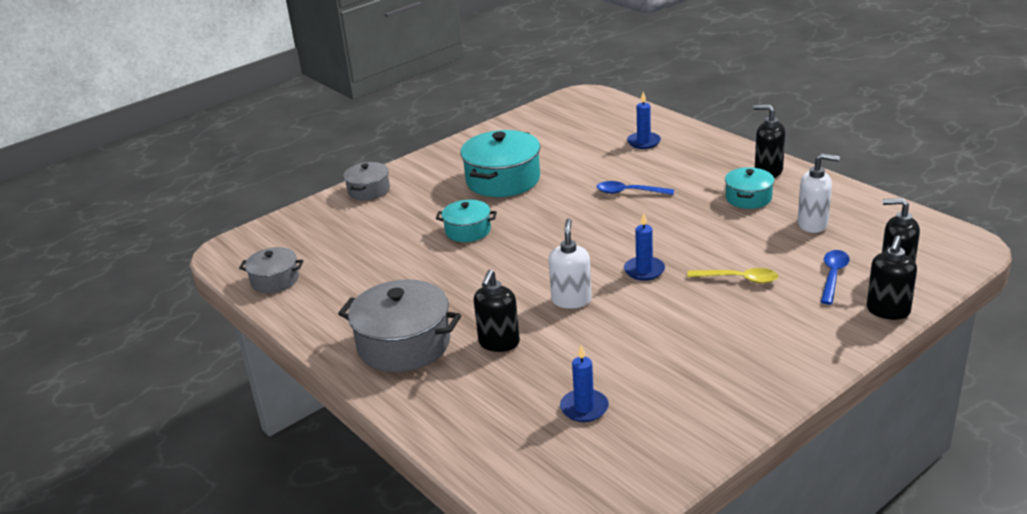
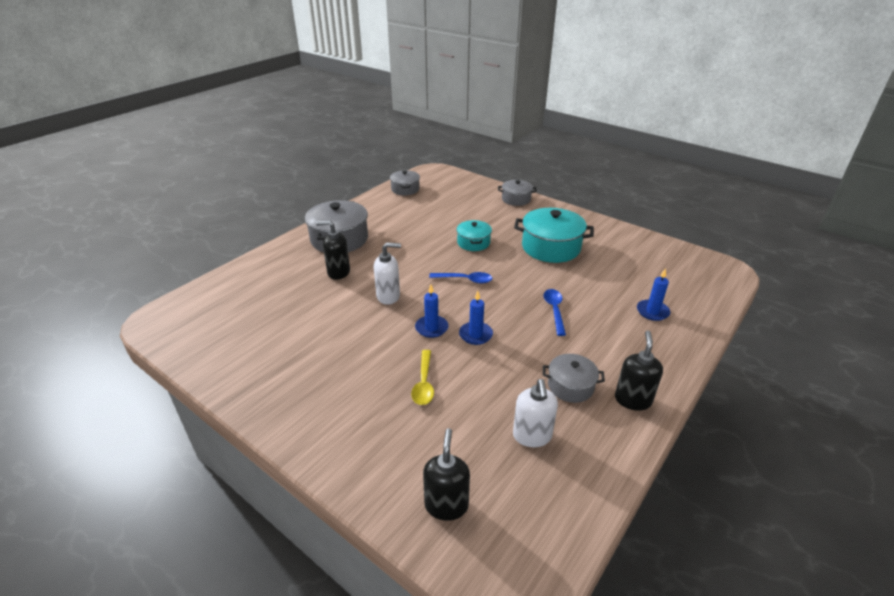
camera: 75 degrees right, 5 degrees up
blue candle [560,345,609,422] -> blue candle moved to [459,291,493,345]
turquoise pot [725,167,774,209] -> grey pot [543,354,605,403]
blue spoon [821,250,849,304] -> blue spoon moved to [429,272,493,284]
black soap dispenser [867,235,917,320] -> none

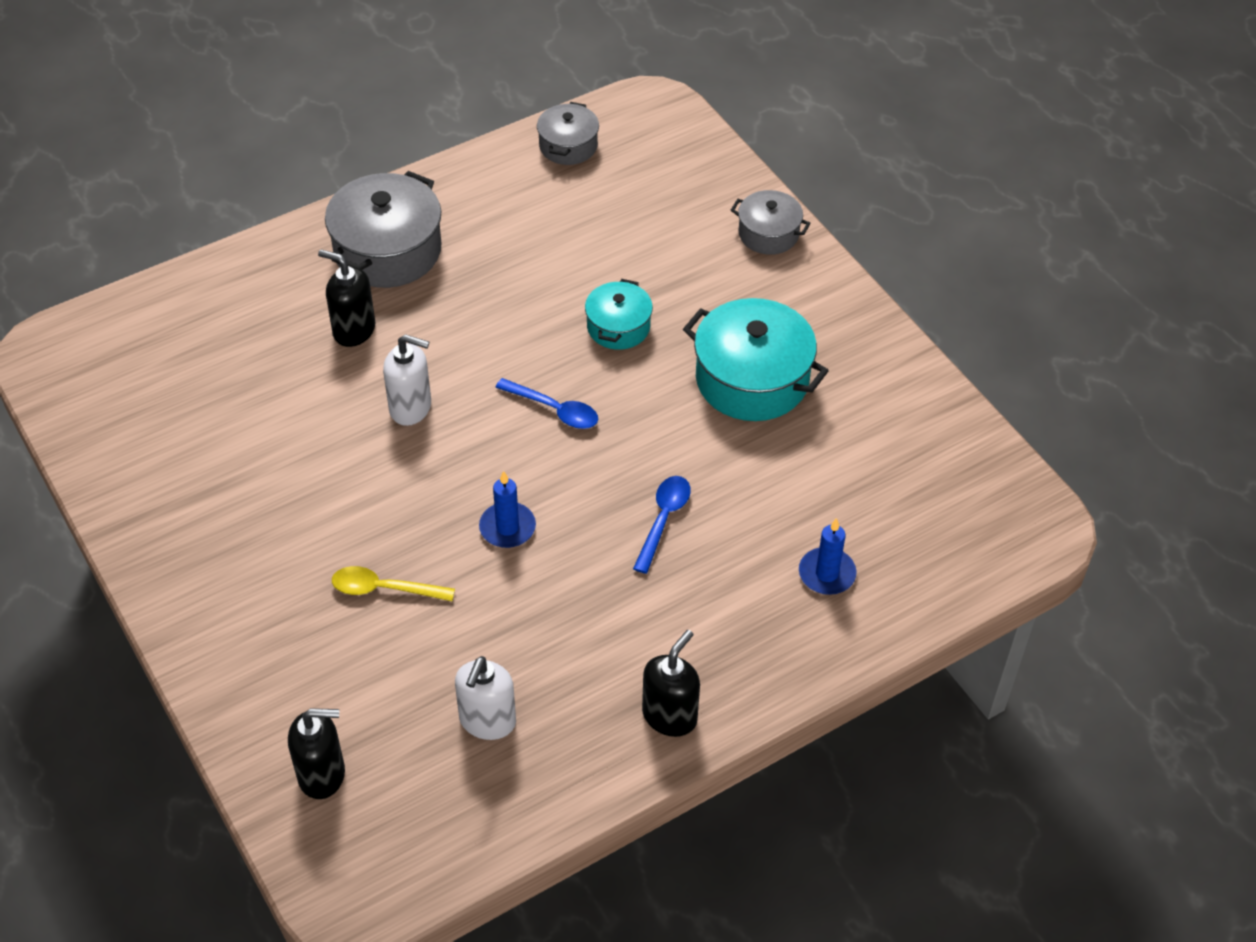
camera: 20 degrees right, 15 degrees up
yellow spoon [411,350,434,405] -> yellow spoon turned 75 degrees clockwise [332,566,455,601]
blue candle [415,284,448,338] -> none
black soap dispenser [423,428,470,521] -> black soap dispenser turned 60 degrees clockwise [288,708,345,799]
grey pot [543,354,605,403] -> none

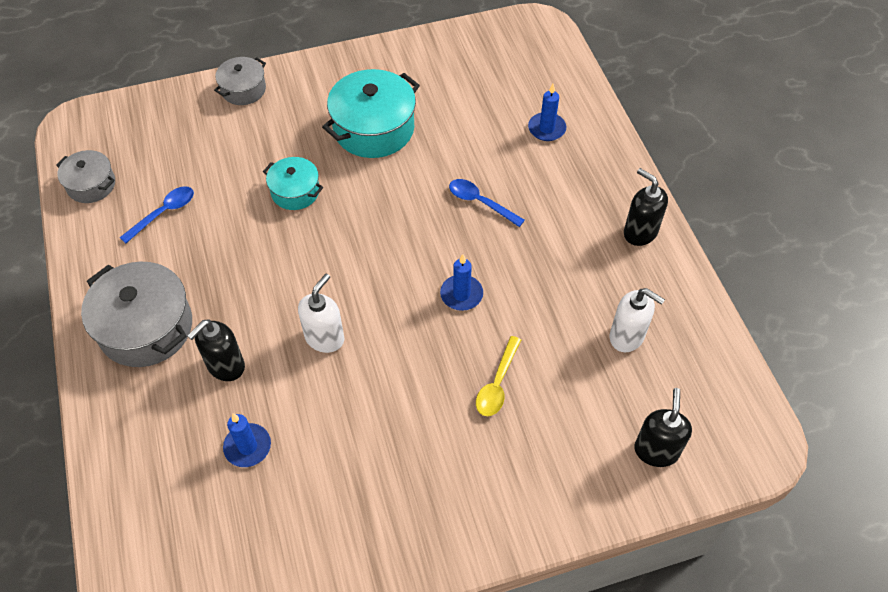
camera: 75 degrees left, 5 degrees up
blue spoon [495,378,598,429] -> blue spoon moved to [119,186,194,244]
none -> blue candle [223,413,271,467]

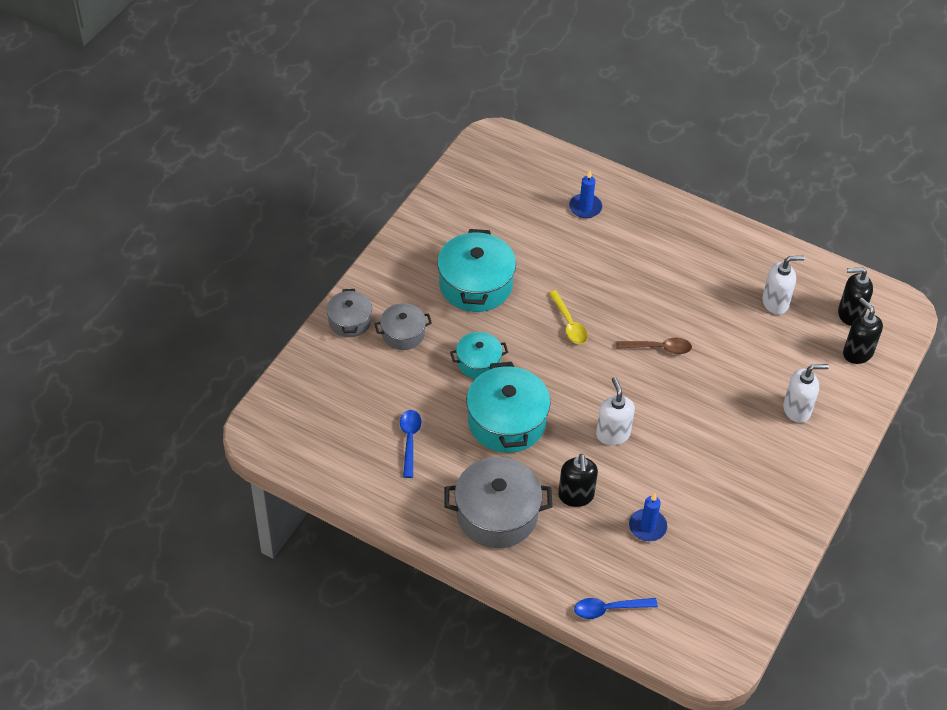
camera: 45 degrees left, 5 degrees down
grey pot [56,150,115,203] -> grey pot moved to [374,303,432,350]
blue candle [440,254,483,311] -> brown spoon [617,338,692,354]
blue spoon [449,179,525,227] -> blue spoon moved to [574,598,658,619]
yellow spoon [476,336,521,416] -> yellow spoon moved to [549,290,588,344]
black soap dispenser [624,168,668,246] -> black soap dispenser moved to [838,268,873,326]
none -> turquoise pot [466,362,550,453]
none -> white soap dispenser [783,364,829,423]

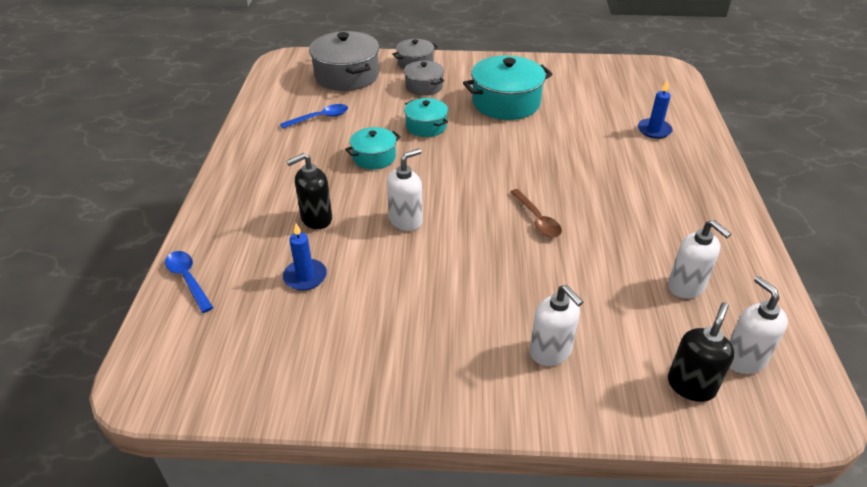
camera: 65 degrees right, 10 degrees down
grey pot [445,457,552,548] -> grey pot moved to [309,31,379,91]
turquoise pot [466,362,550,453] -> turquoise pot [345,127,401,169], size x0.57
yellow spoon [549,290,588,344] -> none
black soap dispenser [838,268,873,326] -> white soap dispenser [729,276,788,374]

